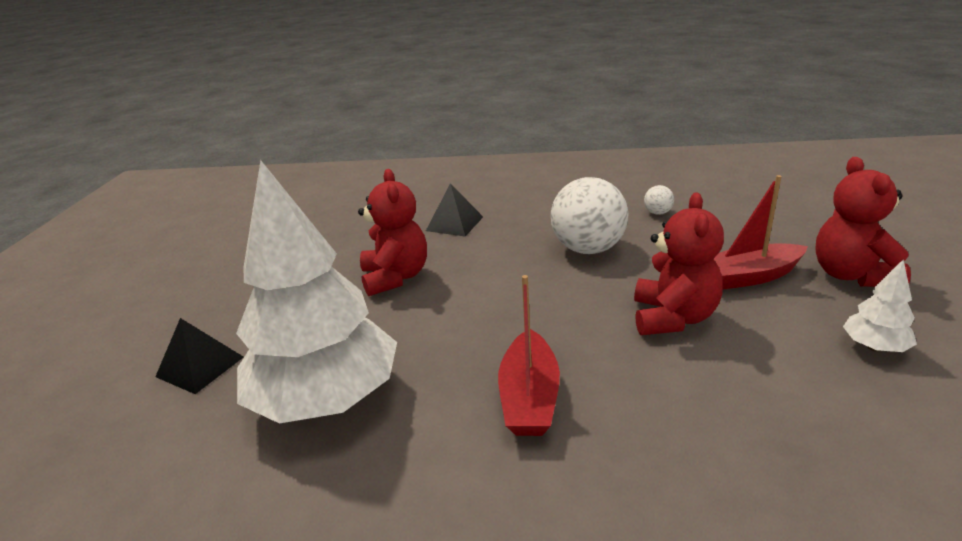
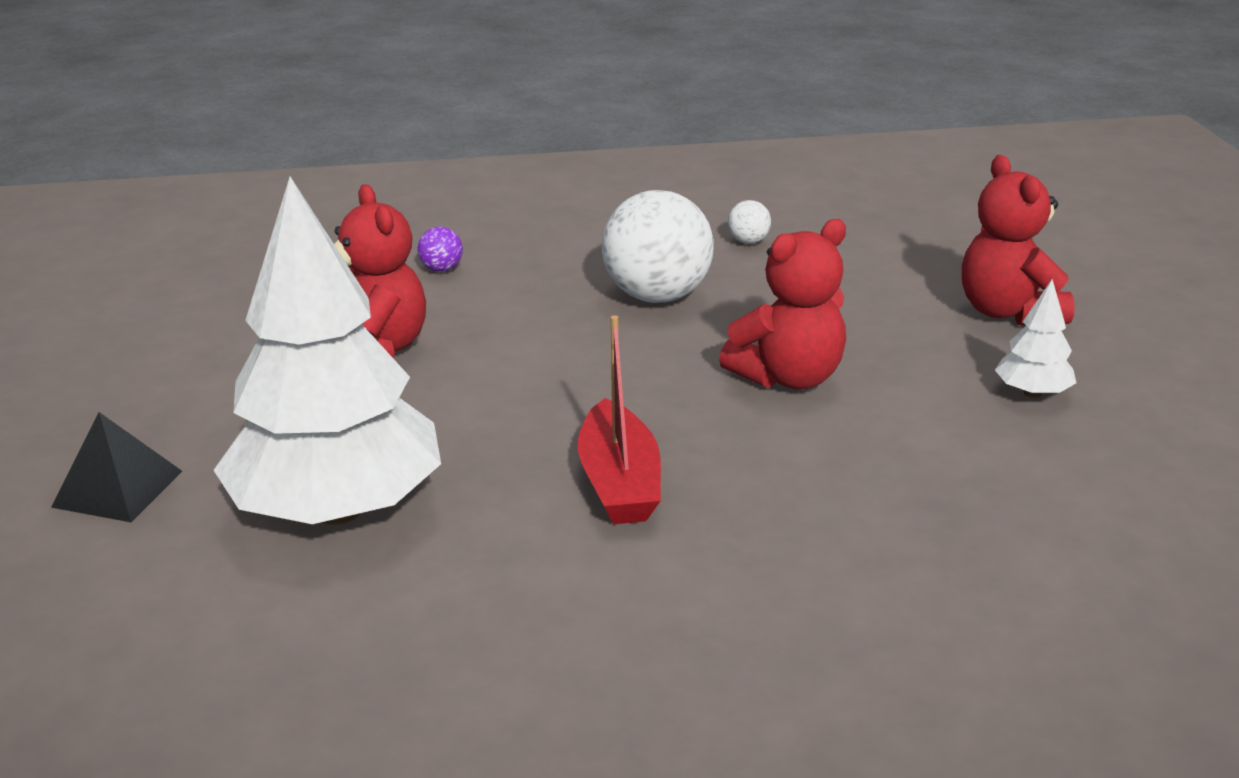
camera: 15 degrees left, 0 degrees up
black pyramid [426,183,483,237] -> purple ball [417,227,463,272]
red teddy bear [634,193,724,335] -> red teddy bear turned 60 degrees clockwise [719,219,846,389]
red boat [713,175,808,290] -> none

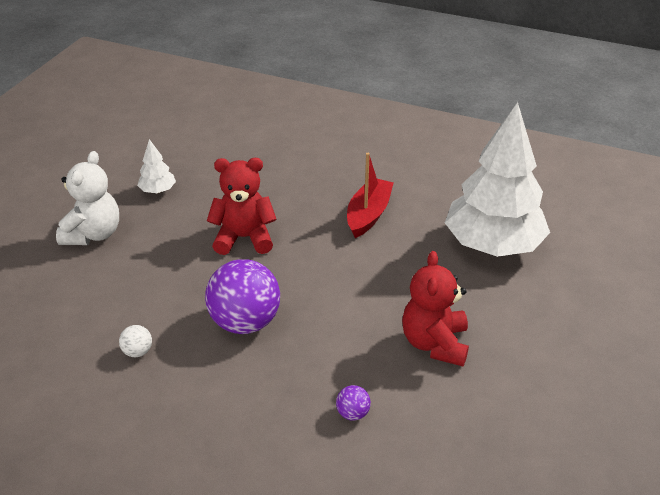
camera: 150 degrees left, 10 degrees up
black pyramid [51,412,182,522] -> none
white ball [602,190,714,303] -> purple ball [205,259,280,334]
red teddy bear [962,155,1075,325] -> white teddy bear [56,151,119,245]

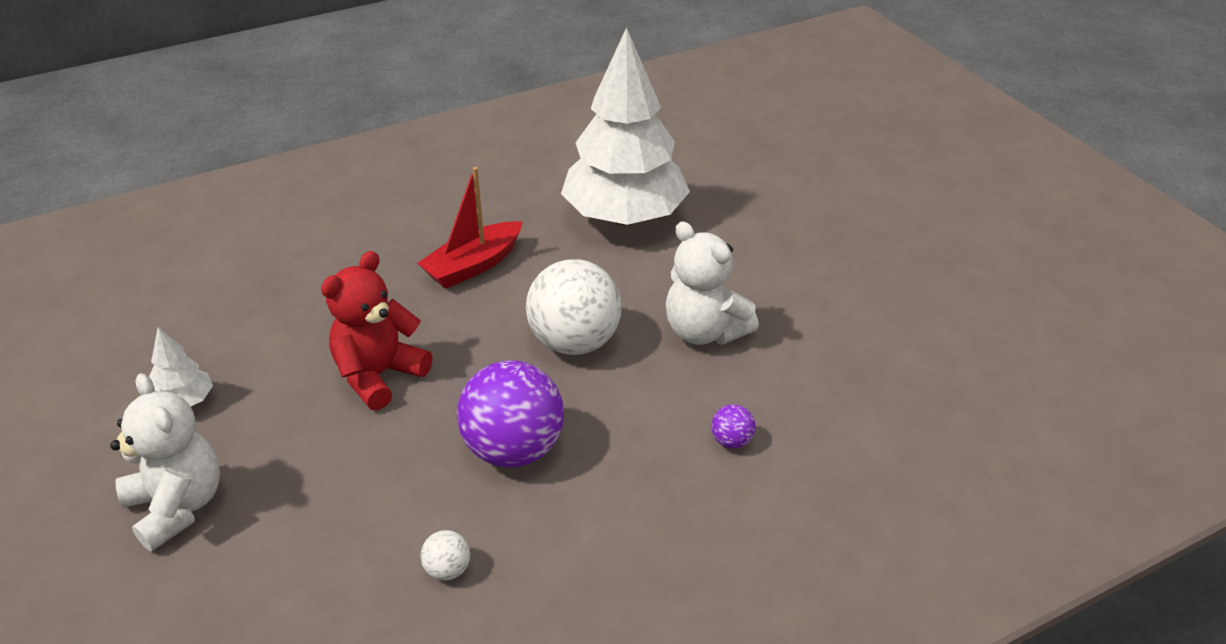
camera: 50 degrees left, 0 degrees up
red boat [347,153,394,238] -> red boat turned 105 degrees counterclockwise [417,167,523,289]
red teddy bear [402,251,469,366] -> white teddy bear [666,221,759,345]
none -> white ball [526,259,622,355]

